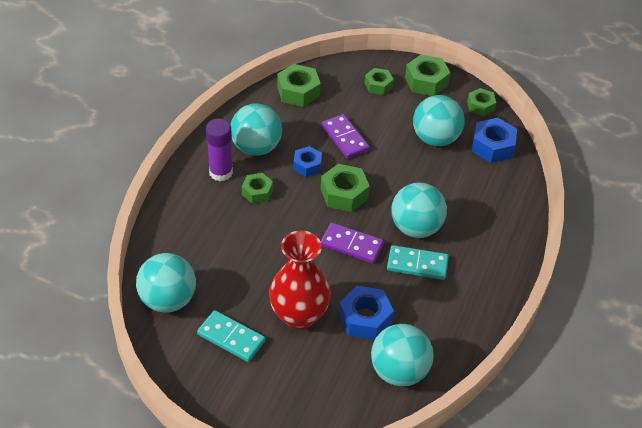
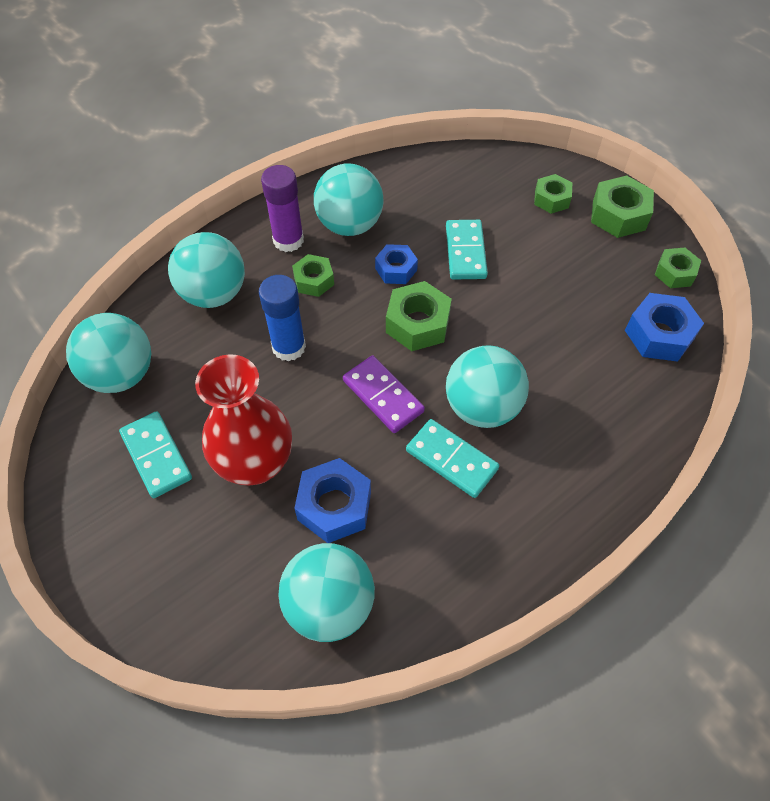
camera: 30 degrees right, 10 degrees up
green nut [277,64,321,107] -> none
purple domino [322,114,370,159] -> turquoise domino [446,220,488,280]
turquoise ball [413,95,465,146] -> turquoise ball moved to [168,232,245,308]
none -> blue glue stick [259,275,306,362]

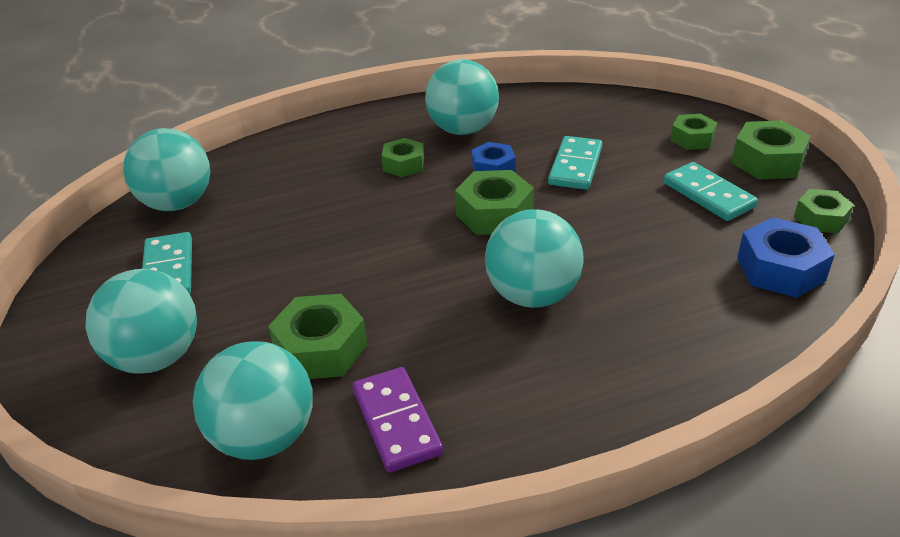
camera: 20 degrees right, 20 degrees down
turquoise ball [168,232,245,308] -> turquoise ball moved to [85,269,197,374]
red vase [195,354,292,486] -> none
blue glue stick [259,275,306,362] -> none
purple glue stick [261,165,304,252] -> none
blue nut [294,458,371,543] -> green nut [268,294,367,379]
purple domino [343,356,425,433] -> purple domino moved to [352,367,443,473]
turquoise domino [406,419,499,498] -> turquoise domino moved to [663,162,758,221]

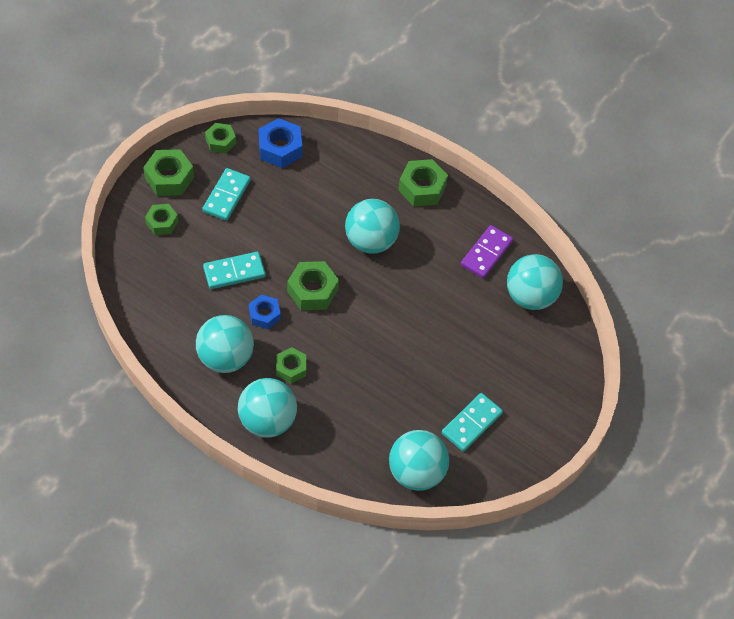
camera: 130 degrees left, 20 degrees up
turquoise ball [85,269,197,374] -> turquoise ball moved to [238,378,297,438]
green nut [268,294,367,379] -> green nut moved to [398,159,448,207]

